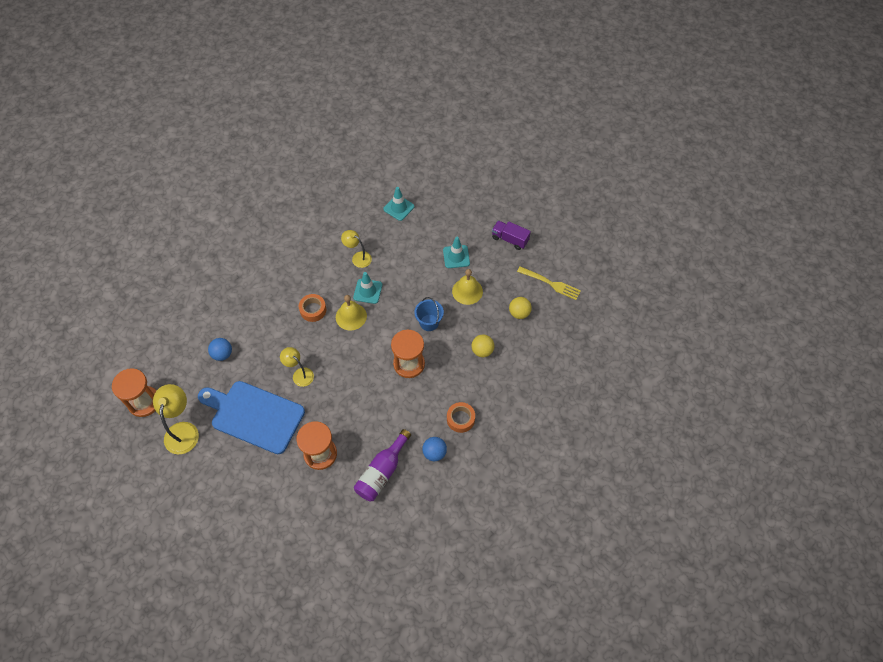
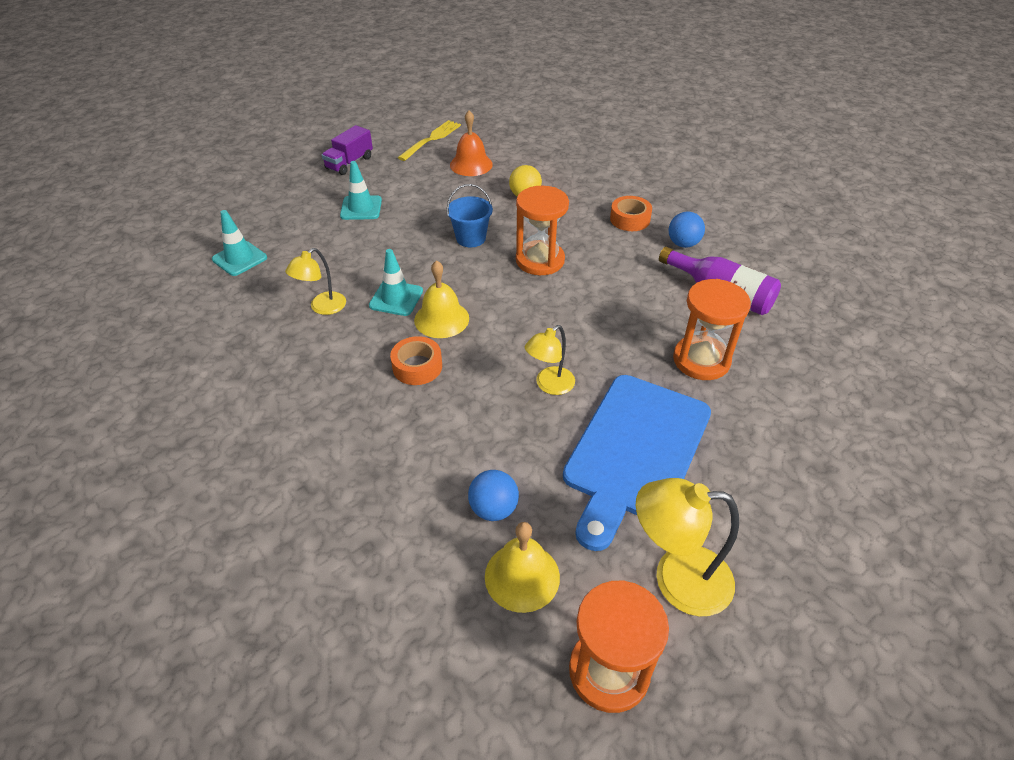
camera: 85 degrees left, 15 degrees down
yellow bell [452,269,483,305] -> yellow bell moved to [485,522,560,613]
yellow ball [509,297,532,319] -> orange bell [450,110,493,176]

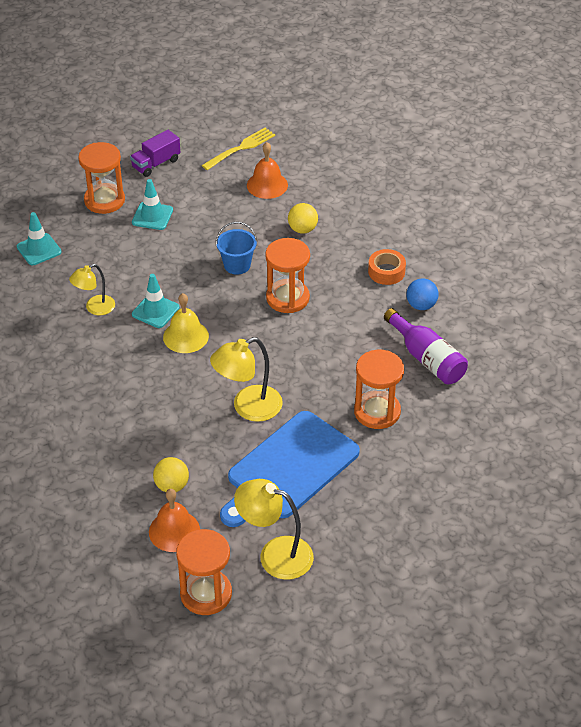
camera: 15 degrees right, 0 degrees up
orange tape [390,336,442,385] -> none
blue ball [468,470,519,521] -> yellow ball [153,457,189,492]
yellow bell [485,522,560,613] -> orange bell [149,489,200,552]
yellow lamp [525,325,575,395] -> yellow lamp [210,337,283,422], size x1.58
none -> orange hourglass [78,142,125,214]

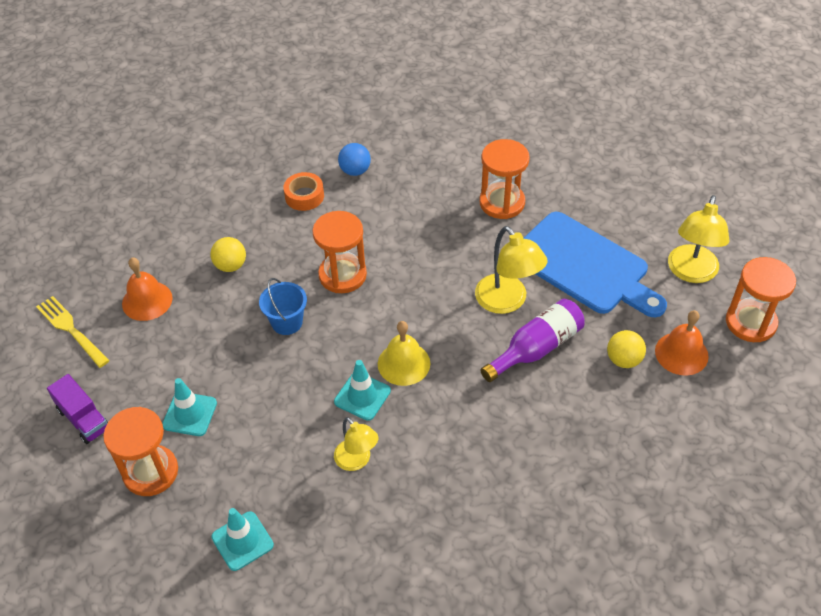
camera: 90 degrees left, 5 degrees up
purple bottle [384,308,468,384] -> purple bottle moved to [480,299,585,382]

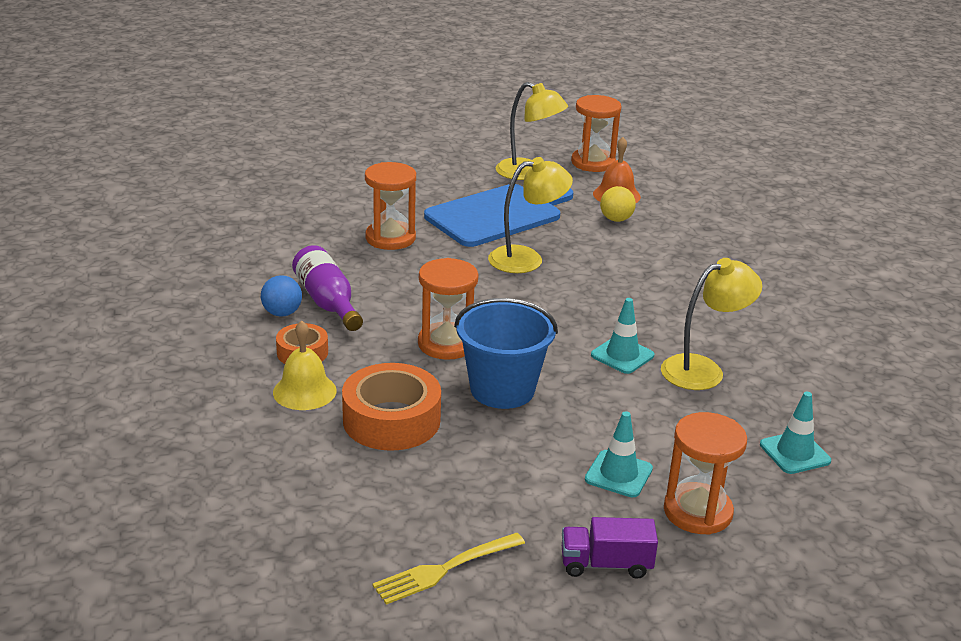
camera: 80 degrees left, 20 degrees down
purple truck [47,374,108,444] -> purple truck turned 150 degrees counterclockwise [562,517,658,579]
orange bell [122,257,173,321] -> none
yellow ball [210,237,246,272] -> orange tape [342,363,441,451]
blue bucket [259,278,307,335] -> blue bucket [454,298,558,409], size x1.70
yellow lamp [334,417,379,471] -> yellow lamp [661,258,762,390], size x1.58
yellow bell [378,321,430,386] -> yellow bell moved to [273,320,336,410]
purple bottle [480,299,585,382] -> purple bottle moved to [292,245,363,331]

